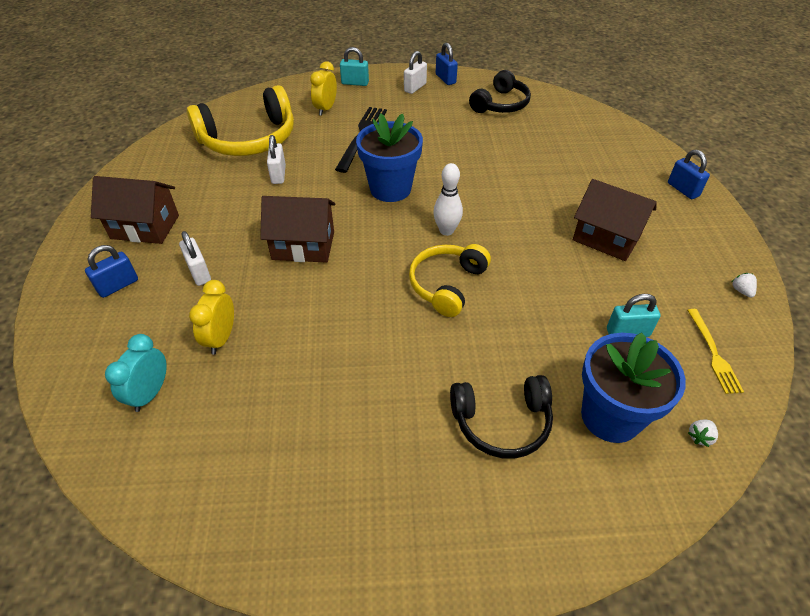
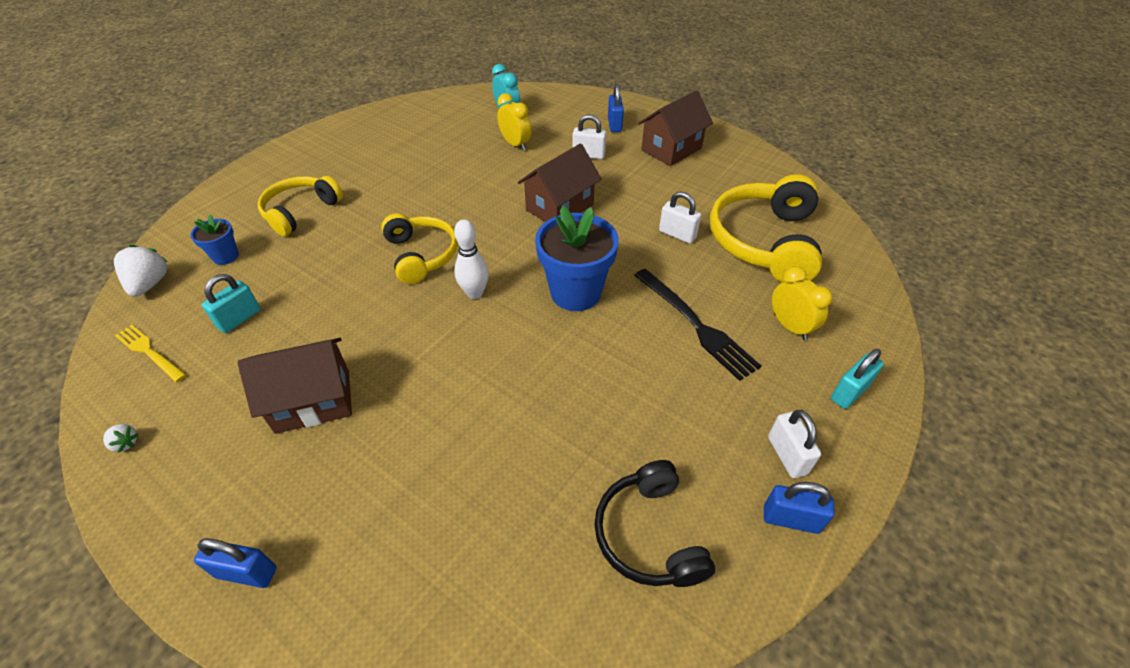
camera: 130 degrees right, 0 degrees up
black headphones [450,375,553,459] -> yellow headphones [258,176,343,236]
blue flower pot [581,332,686,443] -> blue flower pot [190,215,239,265], size x0.51
white strawberry [688,420,718,447] -> white strawberry [114,245,168,297], size x1.96

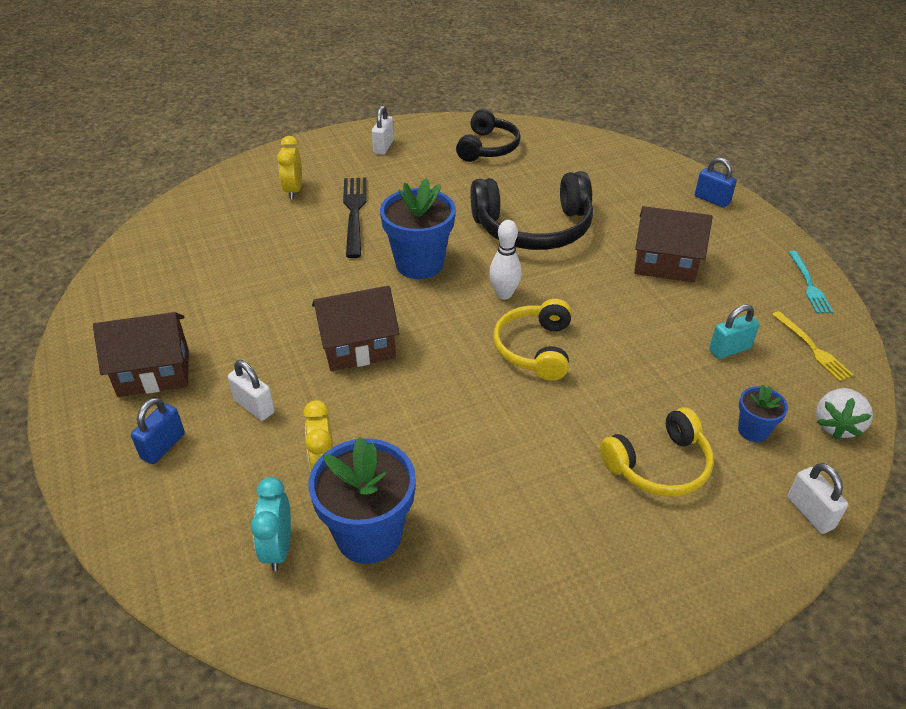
camera: 150 degrees left, 5 degrees down
white strawberry [103,424,139,453] -> turquoise fork [788,251,833,313]
white padlock [659,192,701,244] -> white padlock moved to [787,463,848,534]
yellow headphones [710,174,822,282] -> none
blue padlock [764,482,835,534] -> none
turquoise padlock [831,349,884,409] -> none
none -> blue flower pot [308,437,416,564]
none -> black headphones [471,171,593,250]

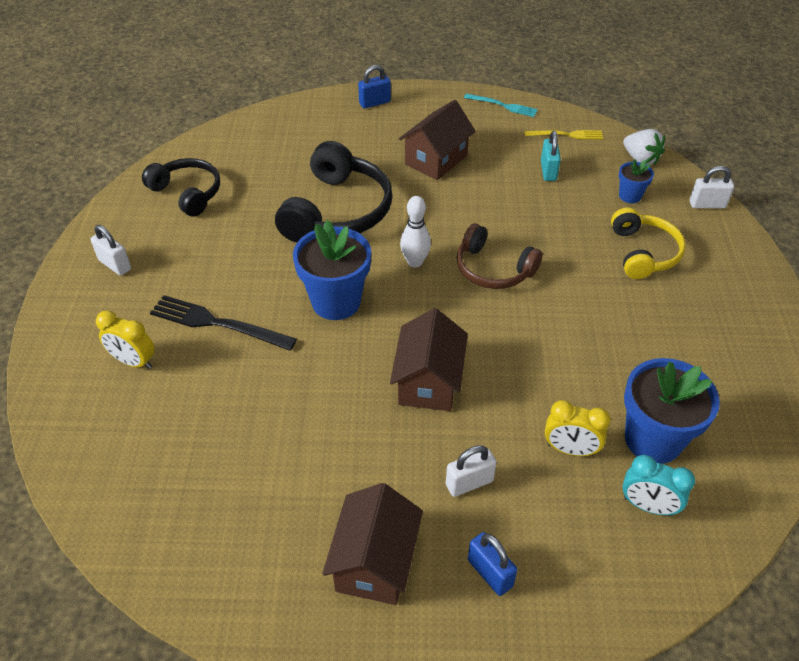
camera: 65 degrees left, 5 degrees up
yellow headphones [493,299,571,380] -> brown headphones [457,224,542,289]

